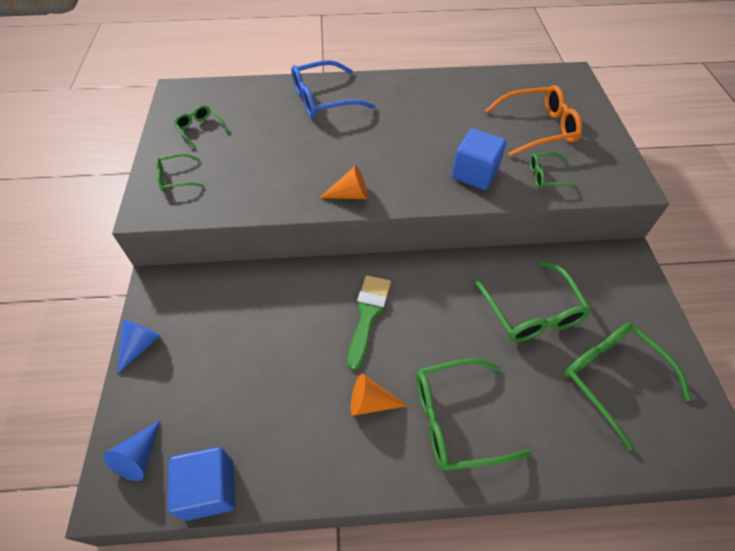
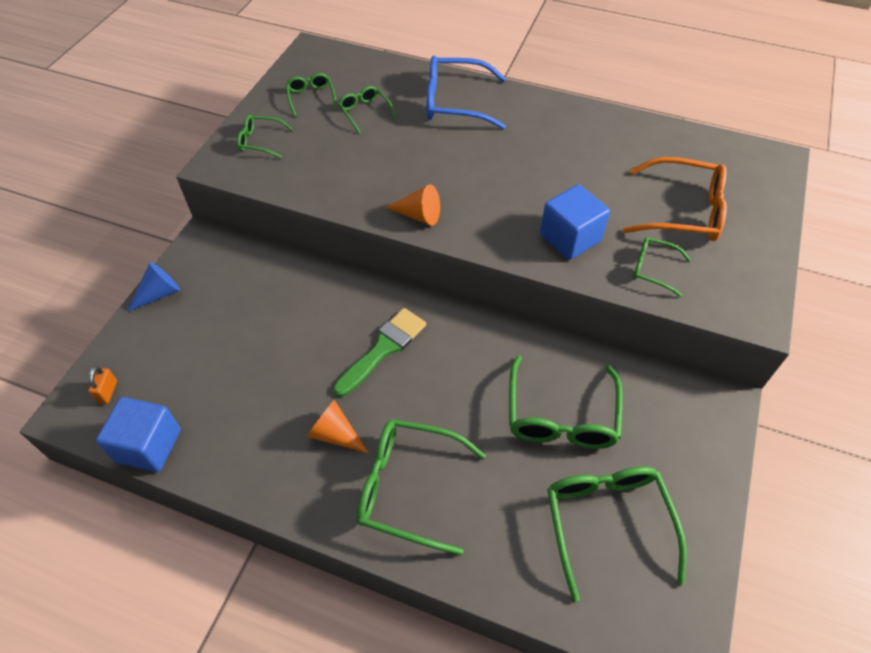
camera: 25 degrees right, 0 degrees up
blue cone [103,421,160,481] -> orange padlock [88,366,117,404]
none -> green glasses [338,86,396,134]

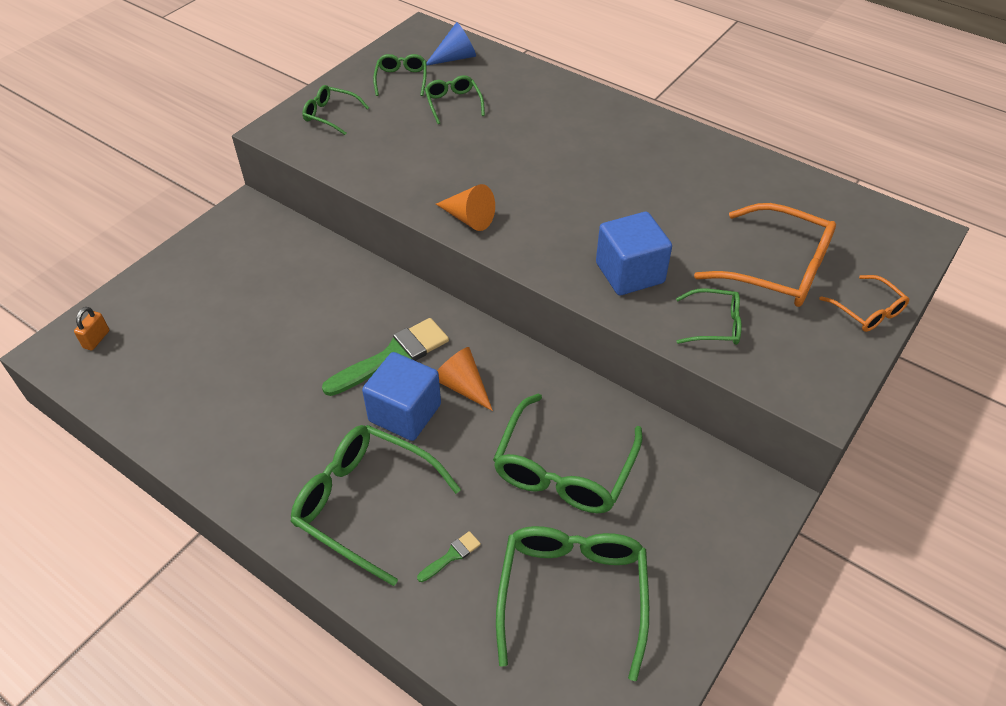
camera: 15 degrees right, 5 degrees down
blue cube [96,397,181,472] -> blue cube moved to [362,352,441,441]
blue cone [127,262,180,312] -> blue cone moved to [426,22,476,66]
orange cone [307,400,368,453] -> orange cone moved to [437,347,493,411]
blue glasses [426,56,506,129] -> none
green glasses [633,237,691,297] -> green glasses turned 150 degrees clockwise [676,289,742,345]
none -> green brush [417,531,481,582]
none -> orange glasses [819,275,909,332]

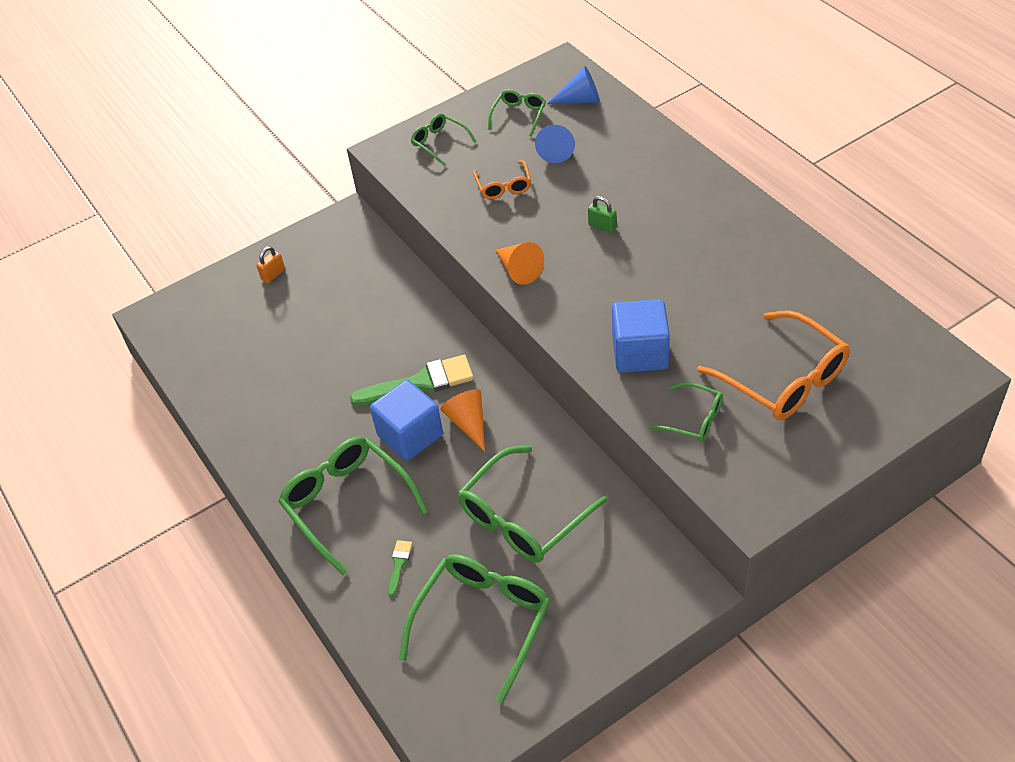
camera: 25 degrees right, 0 degrees up
orange padlock [74,307,109,350] -> orange padlock moved to [256,246,285,283]
green brush [417,531,481,582] -> green brush turned 60 degrees counterclockwise [388,540,413,596]
green glasses [425,75,485,124] -> blue cone [535,125,575,163]
orange glasses [819,275,909,332] -> orange glasses moved to [473,160,531,199]
none -> green padlock [588,196,617,233]

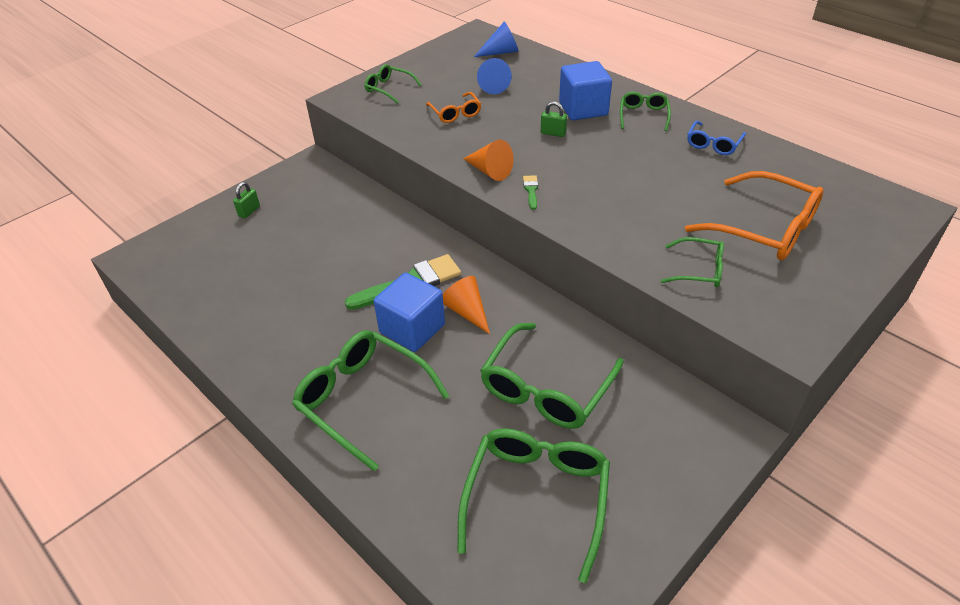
camera: 15 degrees left, 5 degrees down
orange padlock [256,246,285,283] -> green padlock [233,182,260,218]
green brush [388,540,413,596] -> green brush moved to [523,175,538,210]
green glasses [488,89,546,137] -> green glasses moved to [620,92,671,131]
blue cube [612,299,670,373] -> blue cube moved to [559,61,612,120]
none -> blue glasses [687,121,746,155]

